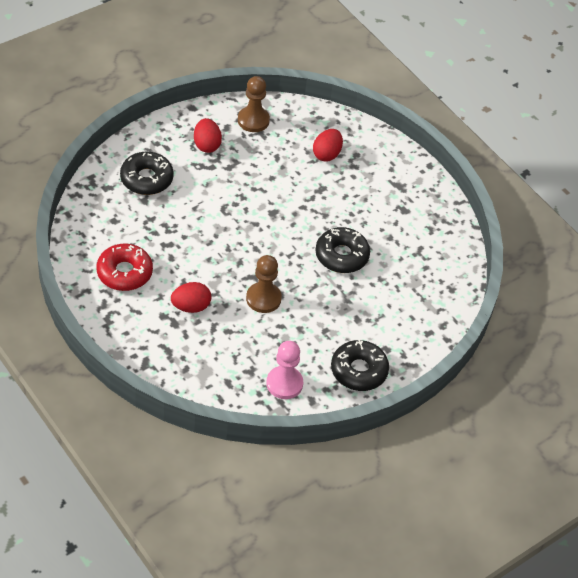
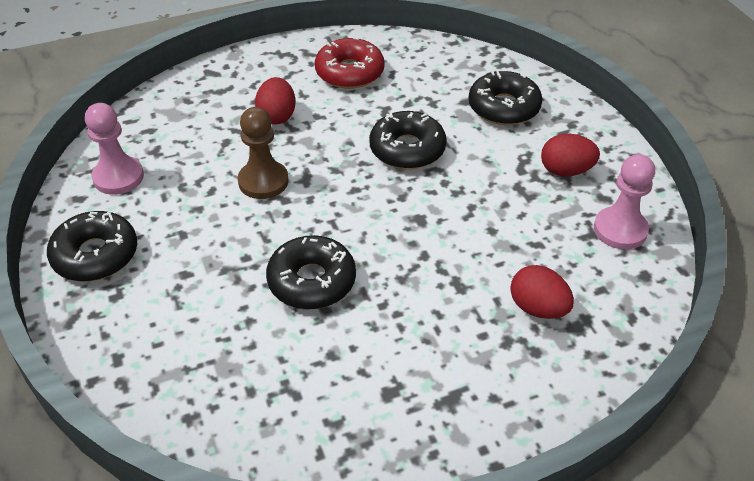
camera: 110 degrees right, 5 degrees down
brown pawn [238,76,270,132] -> pink pawn [594,154,655,250]
none -> black donut [369,111,447,169]

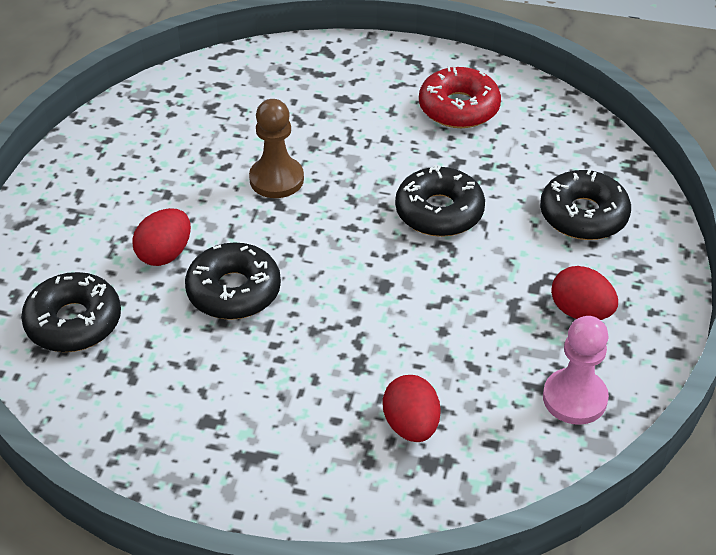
camera: 35 degrees right, 0 degrees up
black donut [47,211,137,282] -> black donut moved to [21,272,121,352]
pink pawn [85,103,144,195] -> none
red egg [255,77,296,124] -> red egg moved to [132,208,191,266]

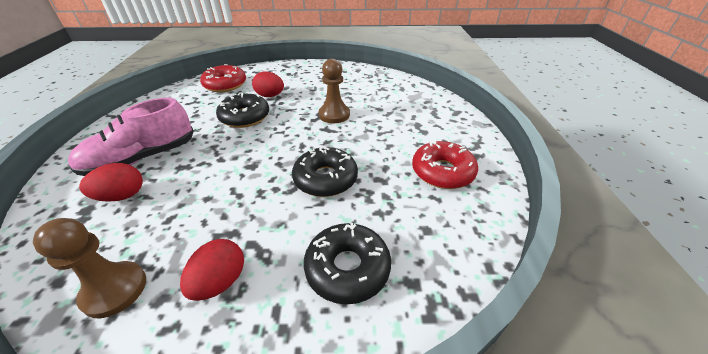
camera: 75 degrees right, 5 degrees down
black donut [21,272,121,352] -> red donut [200,64,246,92]
pink pawn [543,316,609,425] -> brown pawn [33,218,146,318]
none -> pink shoe [68,98,193,176]

